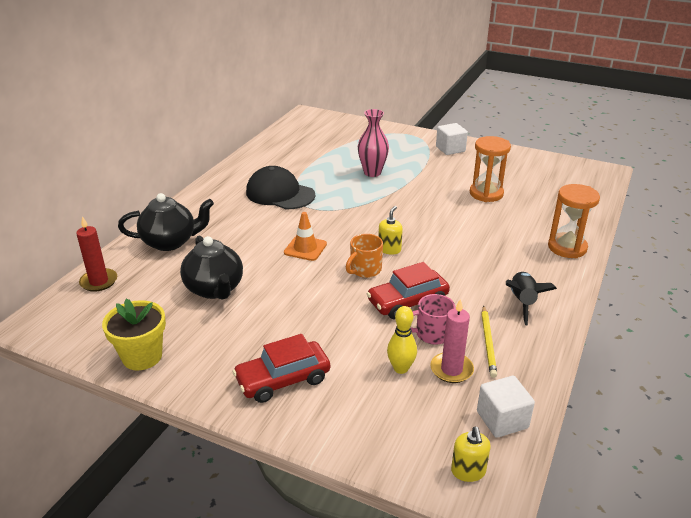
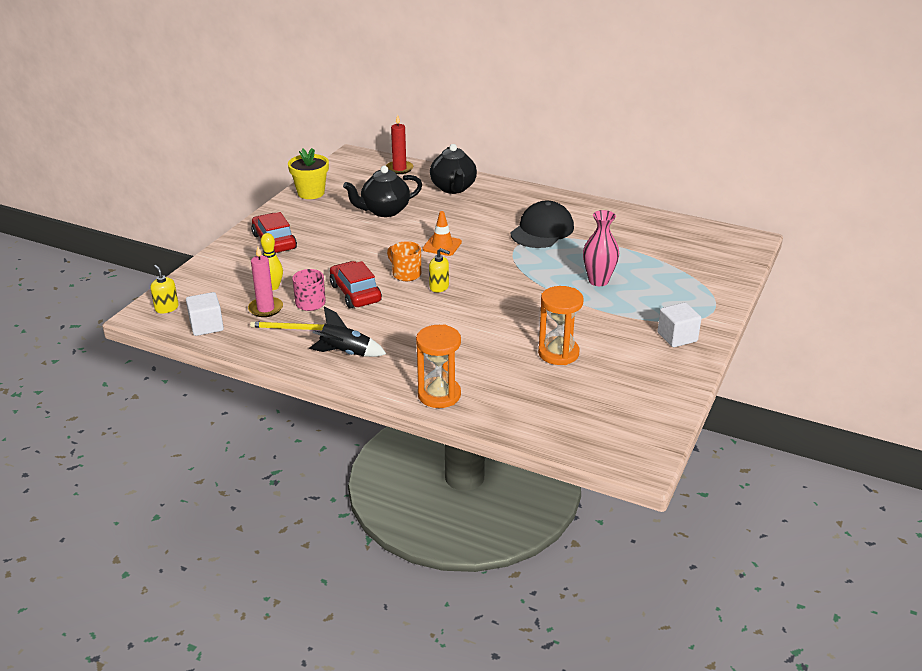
camera: 90 degrees right, 0 degrees up
yellow soap dispenser [451,427,491,482] -> yellow soap dispenser turned 60 degrees clockwise [151,265,179,313]

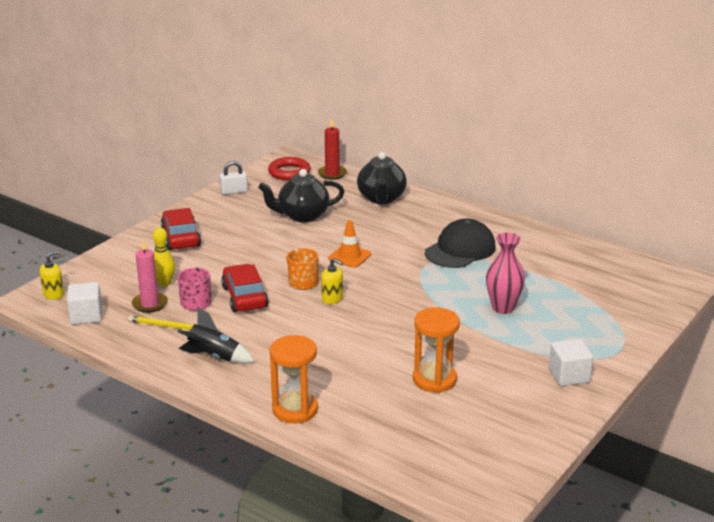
camera: 10 degrees right, 5 degrees down
yellow soap dispenser [151,265,179,313] -> yellow soap dispenser turned 75 degrees clockwise [40,251,64,300]
yellow flower pot [288,148,329,199] -> white padlock [220,161,248,195]
none -> red ring [268,157,311,180]

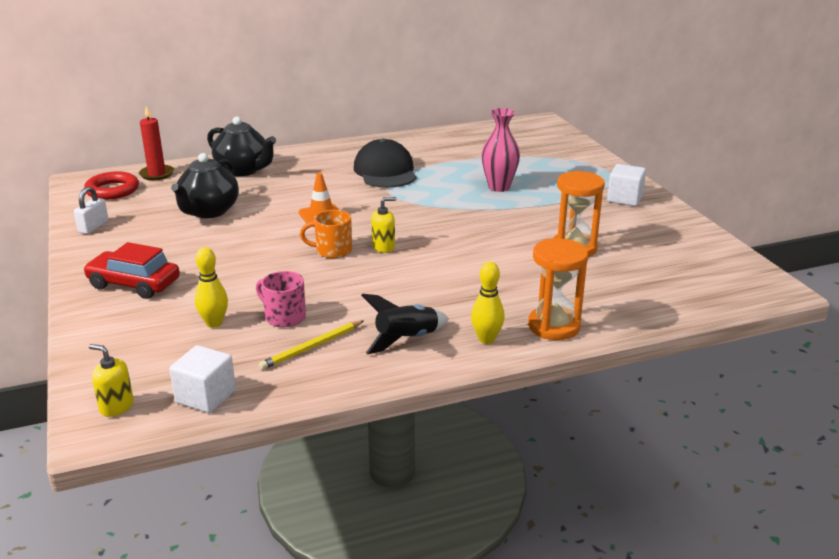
camera: 55 degrees left, 0 degrees up
yellow soap dispenser [40,251,64,300] -> yellow soap dispenser turned 60 degrees counterclockwise [89,344,134,417]
pink candle [132,240,168,313] -> none
red car [221,264,269,312] -> none
none -> yellow bowling pin [471,262,505,344]

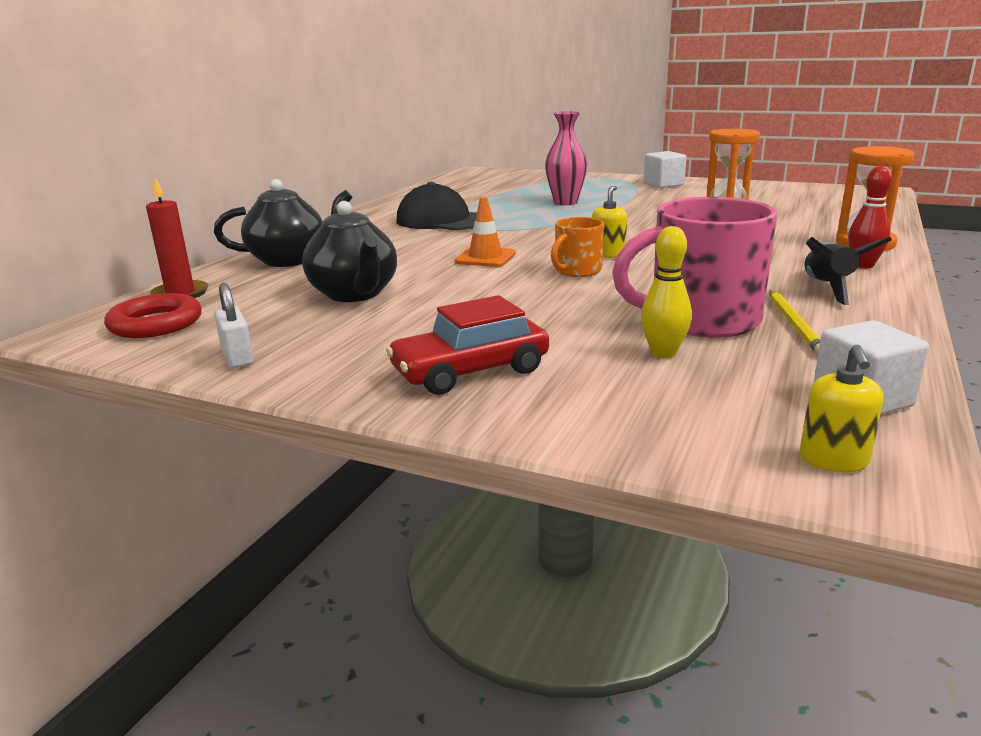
camera: 45 degrees left, 5 degrees down
yellow soap dispenser [89,344,134,417] -> yellow soap dispenser turned 60 degrees counterclockwise [800,344,884,472]
pink mug [256,271,306,327] -> pink mug [612,197,778,338], size x1.89
yellow bowling pin [471,262,505,344] -> red bowling pin [848,165,892,268]

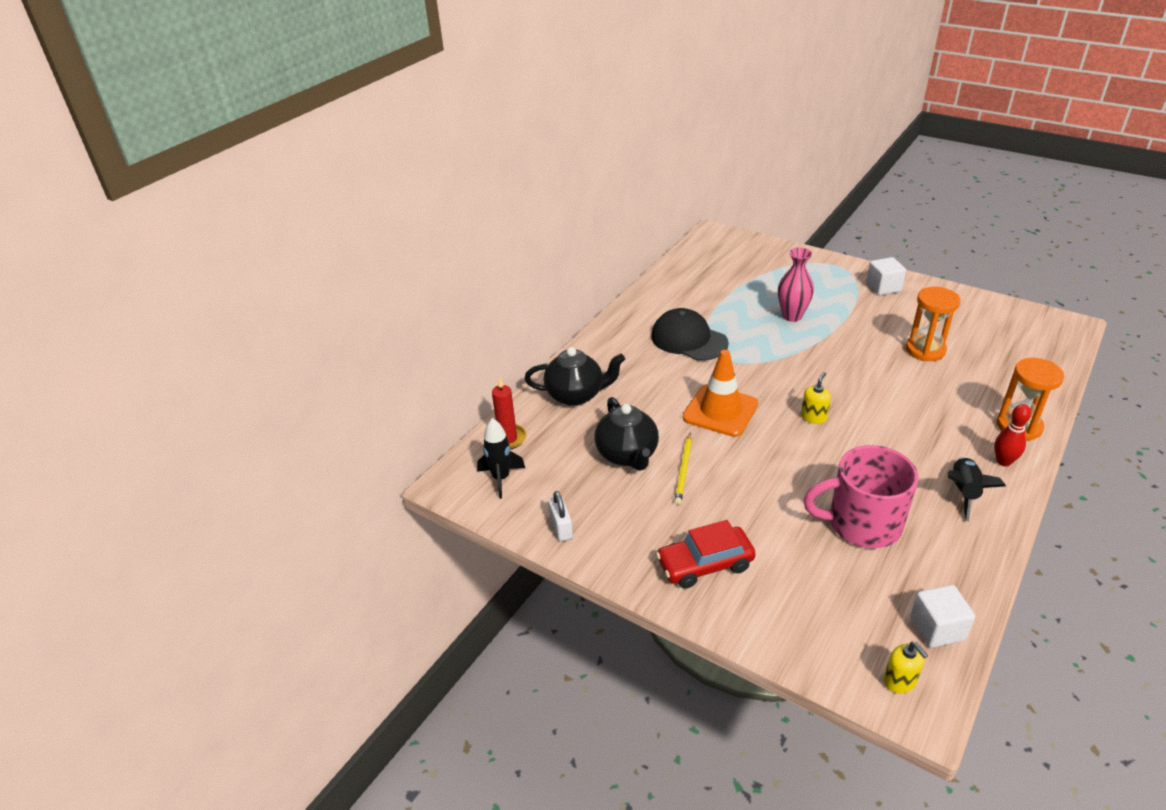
camera: 10 degrees right, 15 degrees up
red ring [104,293,201,338] -> black rocket [477,418,525,499]
orange traffic cone [455,197,516,267] -> orange traffic cone [683,350,758,437], size x1.63
orange mug [551,217,604,277] -> none
yellow bowling pin [641,226,692,359] -> none
yellow pencil [770,290,821,355] -> yellow pencil moved to [674,433,692,505]
yellow soap dispenser [800,344,884,472] -> yellow soap dispenser turned 45 degrees counterclockwise [883,642,928,694]

